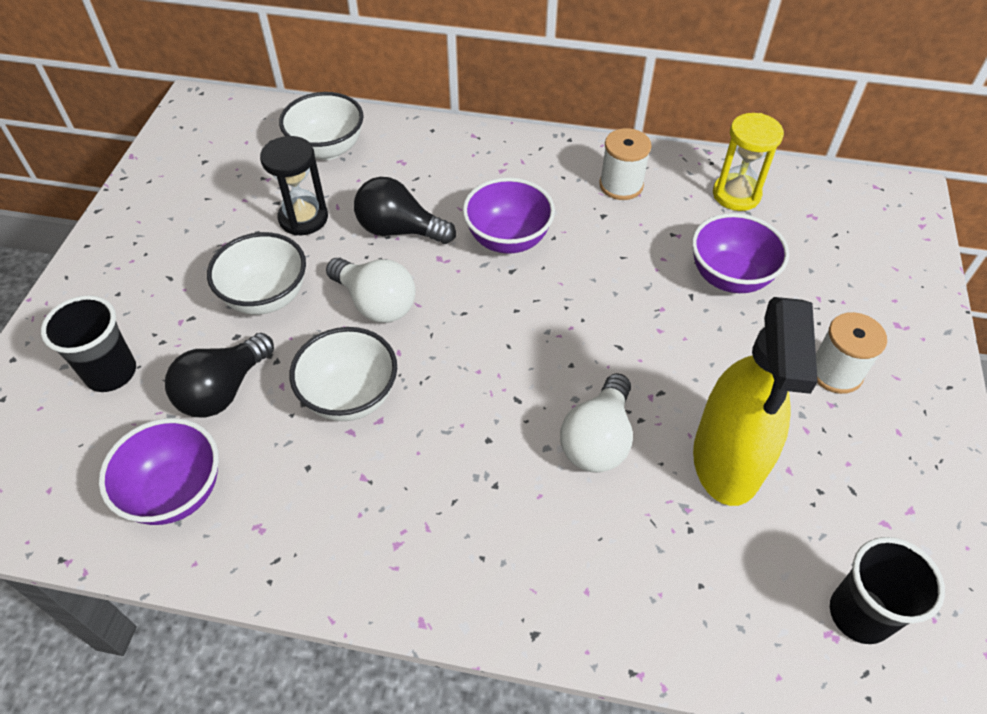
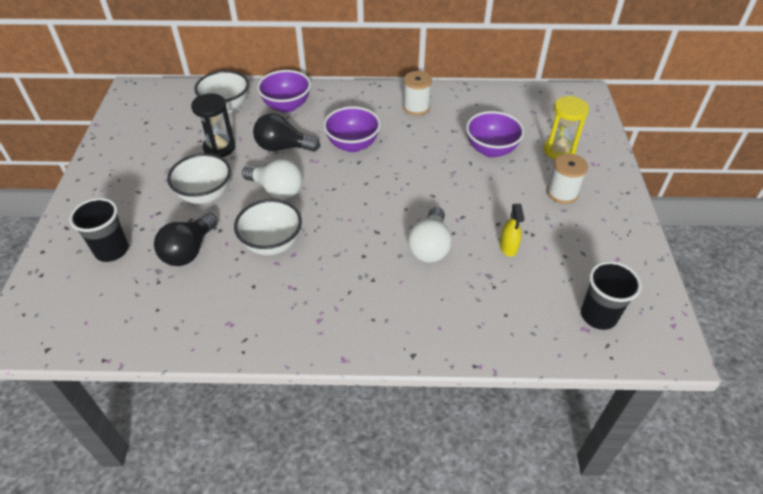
camera: 10 degrees left, 5 degrees down
purple bowl [99,418,219,525] -> purple bowl moved to [257,70,311,113]
yellow spray bottle [693,297,818,506] -> yellow spray bottle [500,204,524,257], size x0.42
yellow hourglass [713,113,784,211] -> yellow hourglass moved to [543,96,589,160]

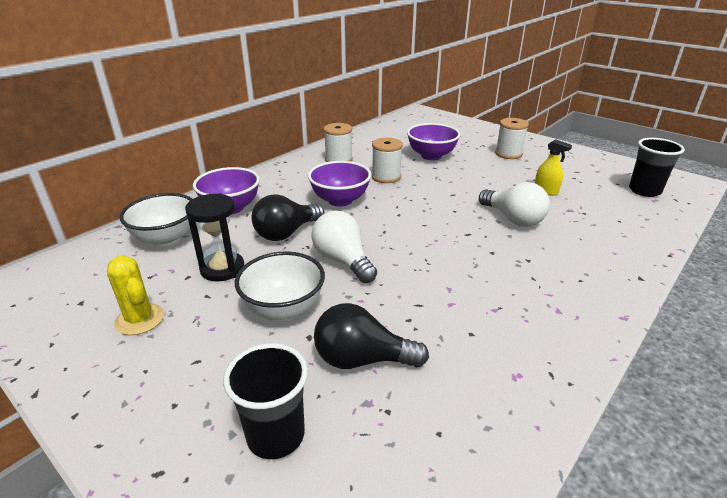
camera: 50 degrees left, 15 degrees down
black light bulb [154,213,218,266] -> black light bulb turned 120 degrees clockwise [314,303,429,369]
white bowl [234,199,302,255] -> none
white light bulb [242,159,303,199] -> white light bulb turned 105 degrees counterclockwise [312,211,377,283]
yellow hourglass [543,96,589,160] -> none
none -> yellow cactus [107,256,164,335]
none -> white spool [372,138,403,183]

